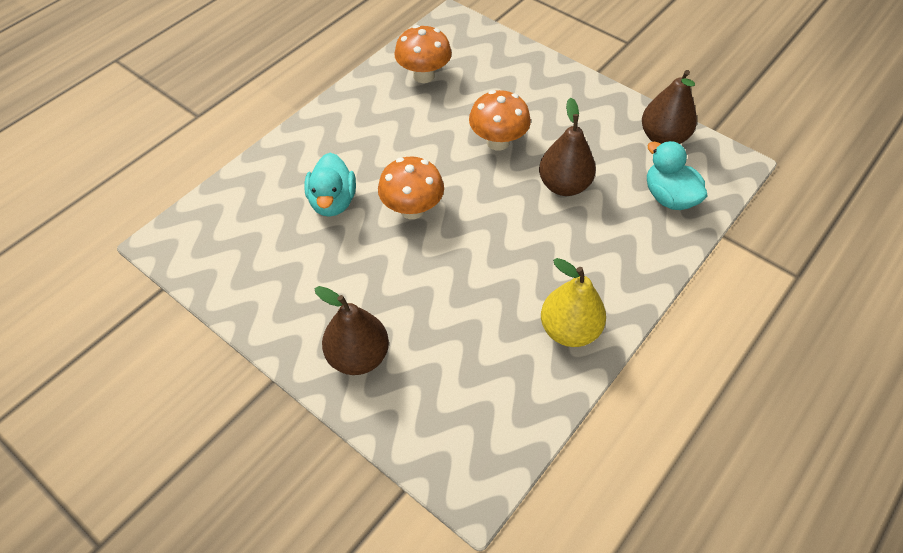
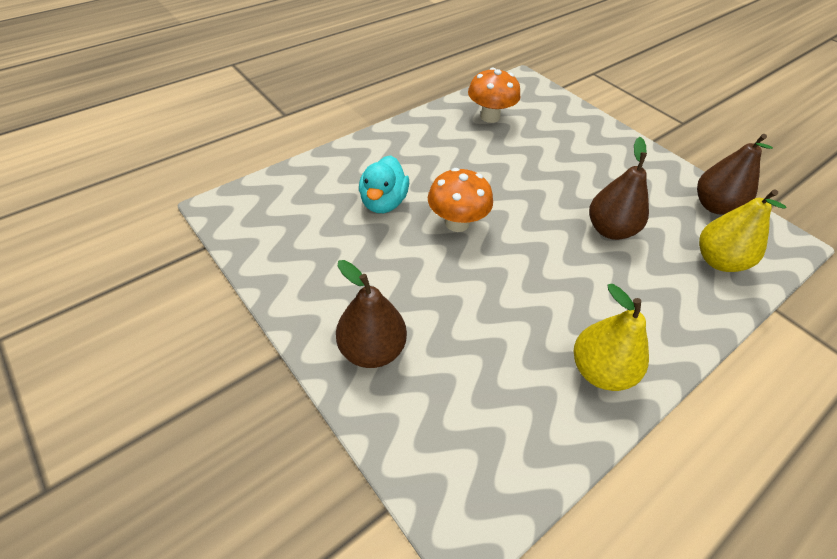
camera: 10 degrees right, 5 degrees down
orange mushroom [469,90,531,151] -> none
turquoise duck [647,141,707,210] -> yellow pear [699,189,787,272]

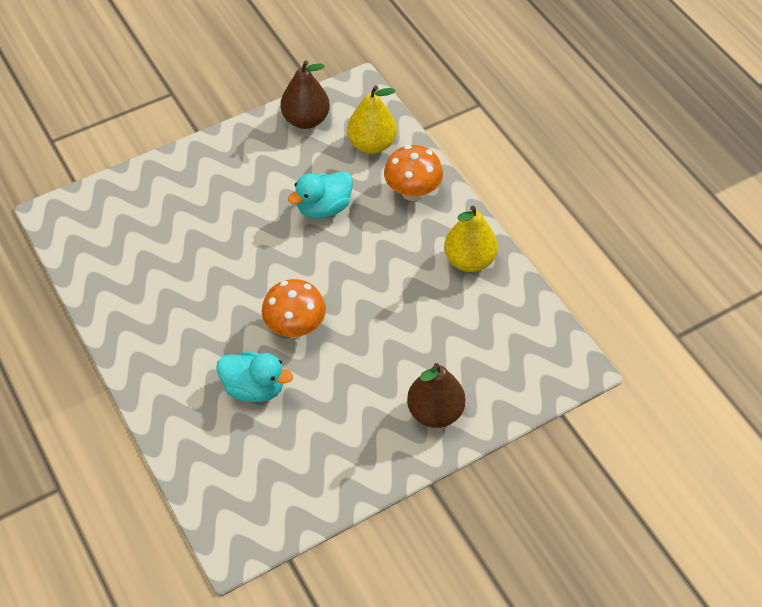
camera: 80 degrees left, 5 degrees up
orange mushroom [468,68,520,123] -> orange mushroom moved to [384,145,443,201]
brown pear [589,137,649,240] -> turquoise duck [288,171,353,219]

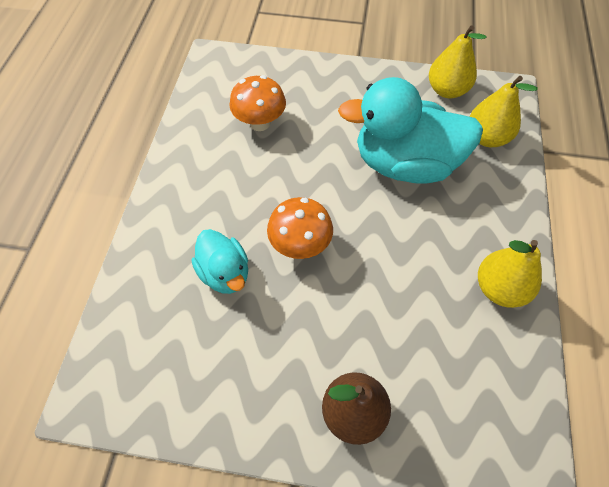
camera: 40 degrees right, 5 degrees up
brown pear [280,61,330,129] -> yellow pear [429,26,487,98]
turquoise duck [288,171,353,219] -> turquoise duck [338,77,483,184], size x1.88
orange mushroom [384,145,443,201] -> orange mushroom moved to [229,75,286,131]

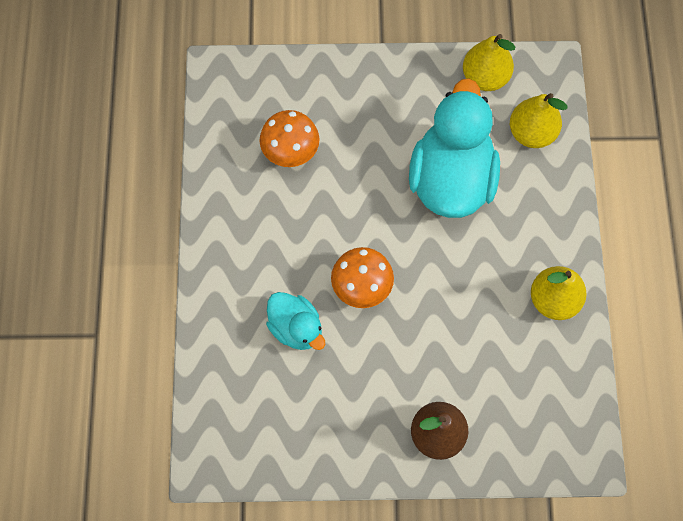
camera: 10 degrees left, 10 degrees up
turquoise duck [338,77,483,184] -> turquoise duck turned 105 degrees clockwise [409,78,500,218]

